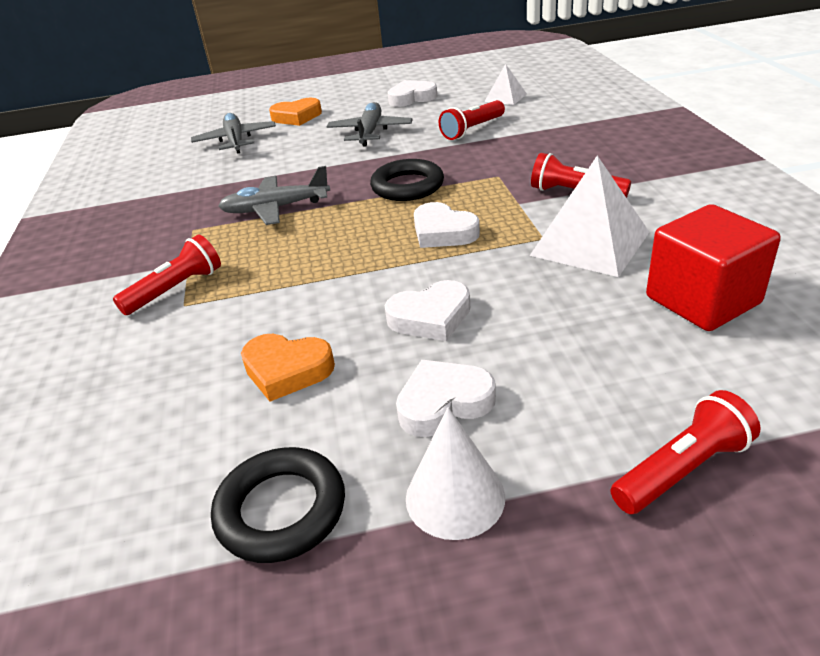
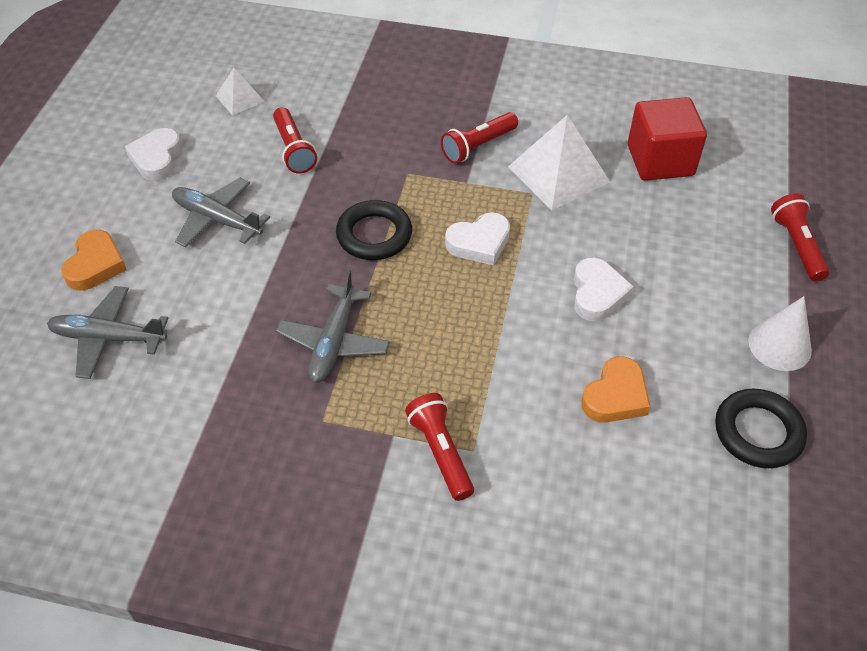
camera: 70 degrees left, 15 degrees up
white heart [396,360,496,437] -> none

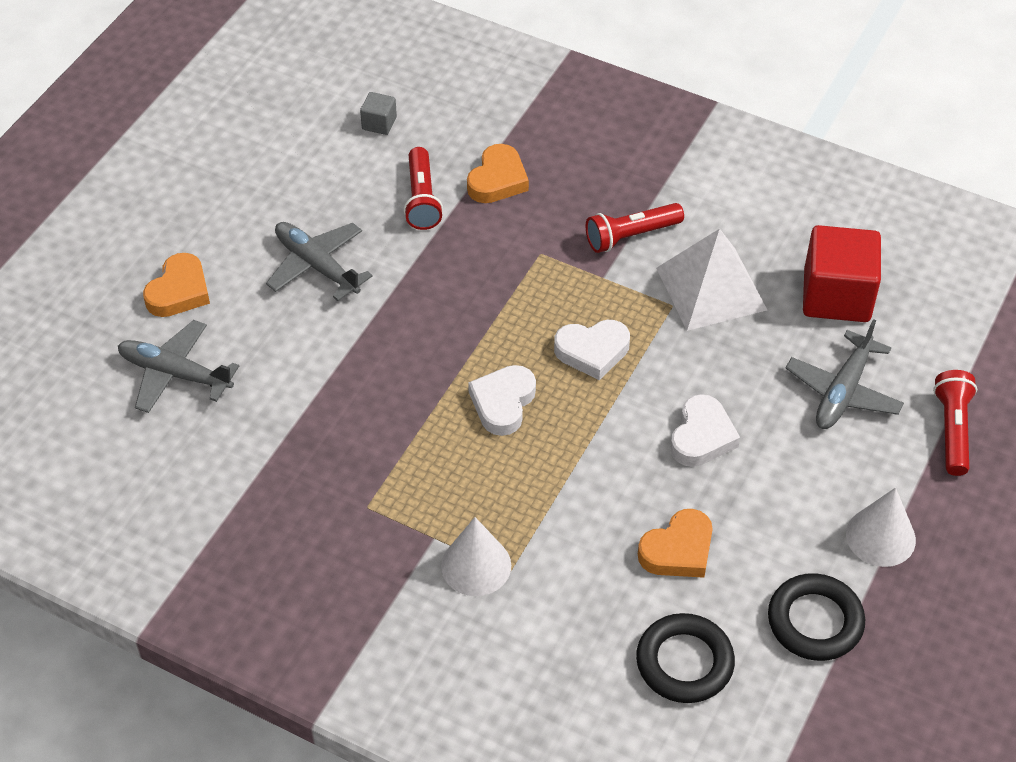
camera: 15 degrees right, 0 degrees up
white heart [125,128,182,181] -> white heart moved to [468,365,536,436]
white pyramid [216,68,265,115] -> grey cube [360,92,397,135]
grey plane [276,270,390,383] -> grey plane moved to [786,319,904,429]
black ring [336,200,412,260] -> black ring moved to [636,613,735,703]
red flashlight [405,393,474,501] -> white cone [441,517,511,596]
none -> orange heart [467,144,529,203]

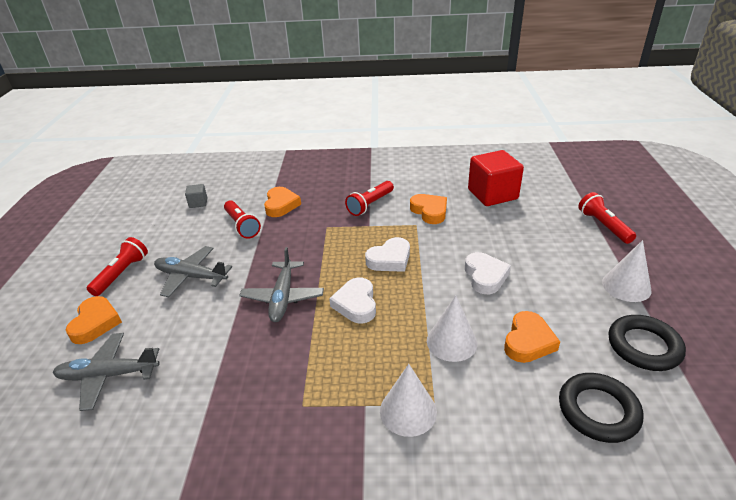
camera: 25 degrees left, 15 degrees down
white pyramid [656,229,767,331] -> orange heart [410,194,447,224]
grey plane [786,319,904,429] -> grey plane moved to [239,247,324,322]
none -> red flashlight [87,237,148,296]
none -> white cone [427,295,477,362]

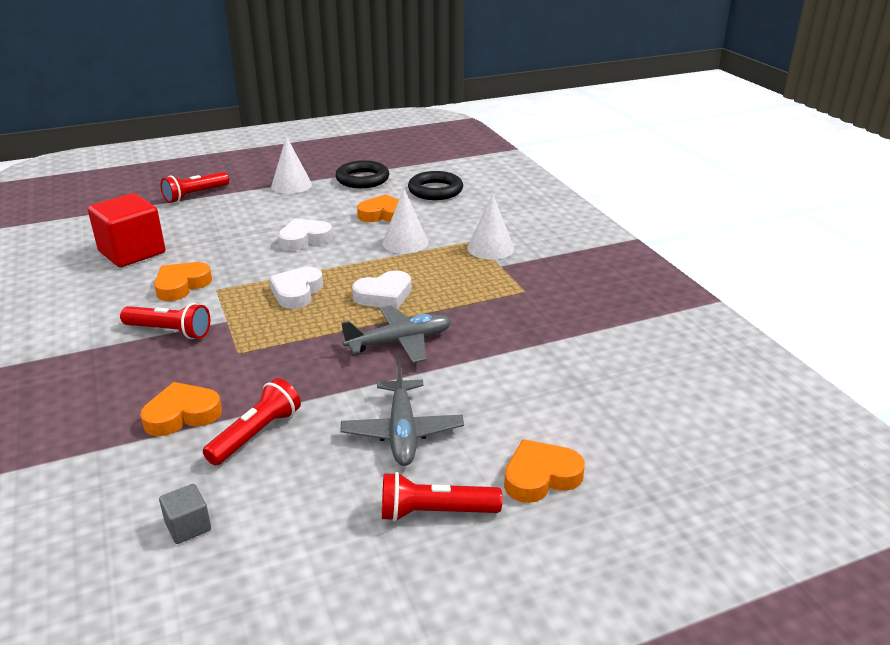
camera: 115 degrees left, 5 degrees down
grey plane [53,333,160,411] -> none
white heart [365,237,410,272] -> white heart turned 105 degrees counterclockwise [269,267,323,309]

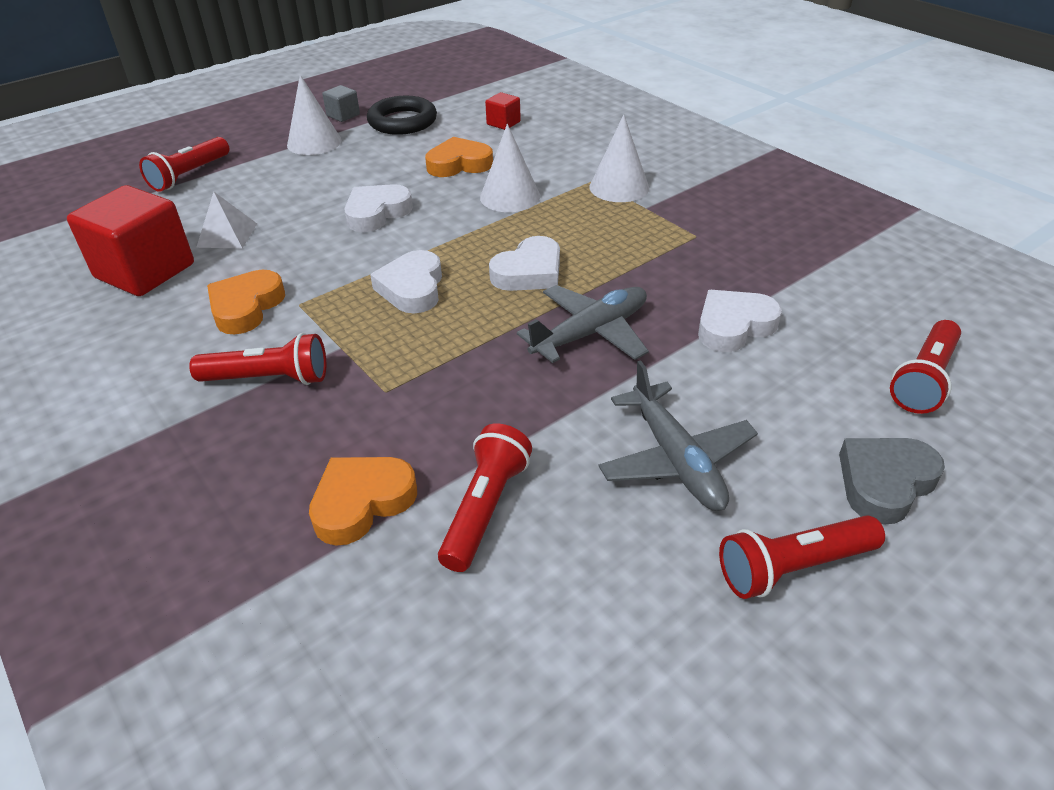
camera: 15 degrees left, 10 degrees up
grey cube [159,484,211,544] -> grey cube moved to [322,85,360,122]
black ring [408,171,463,200] -> red cube [485,92,521,130]
orange heart [504,439,585,503] -> grey heart [839,438,945,525]
none -> white pyramid [196,192,257,248]
none -> white heart [698,290,782,352]
none -> red flashlight [890,320,961,414]

